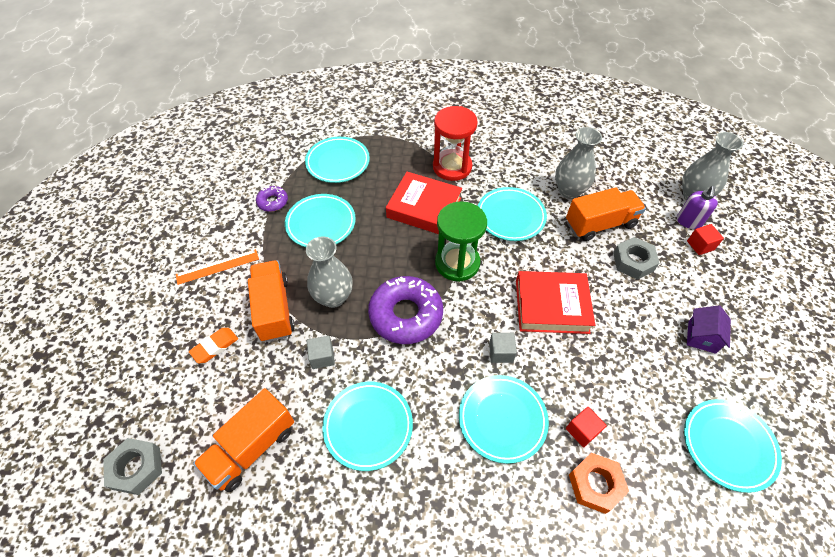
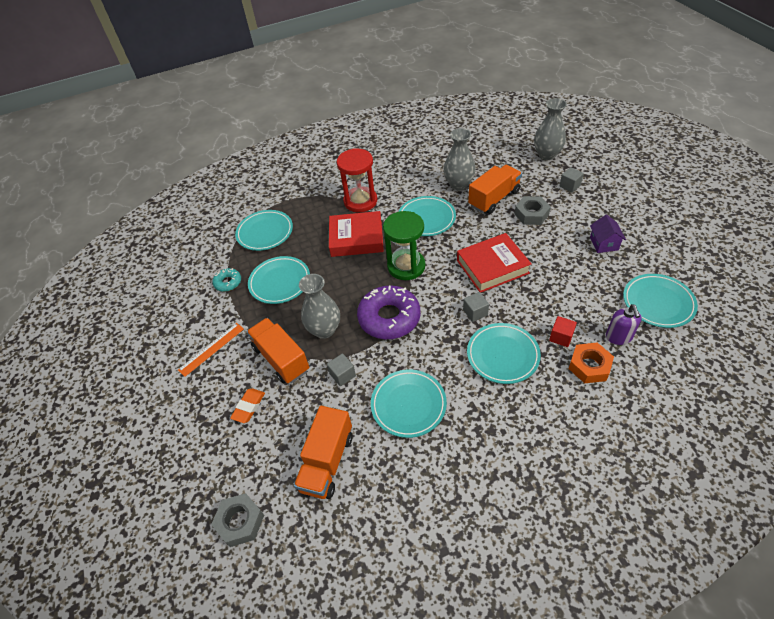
camera: 20 degrees left, 5 degrees down
purple donut [256,186,288,212] -> turquoise donut [212,268,241,292]
purple soap dispenser [677,186,718,229] -> purple soap dispenser moved to [606,304,642,345]
red cube [687,224,724,255] -> grey cube [559,167,584,193]

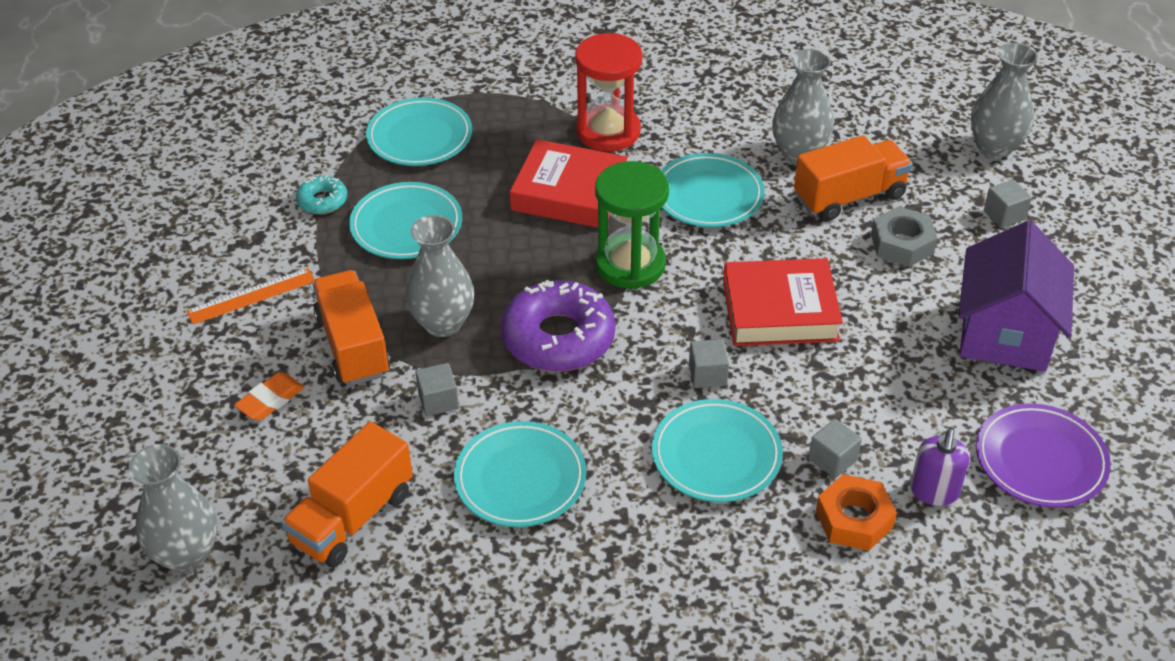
camera: 15 degrees right, 5 degrees down
grey nut [211,493,264,547] -> grey vase [129,444,217,573]
red cube [549,316,577,347] -> grey cube [809,419,862,478]
purple house [590,214,626,253] -> purple house [958,221,1074,372], size x2.00
turquoise plate [623,274,698,328] -> purple plate [976,403,1111,508]

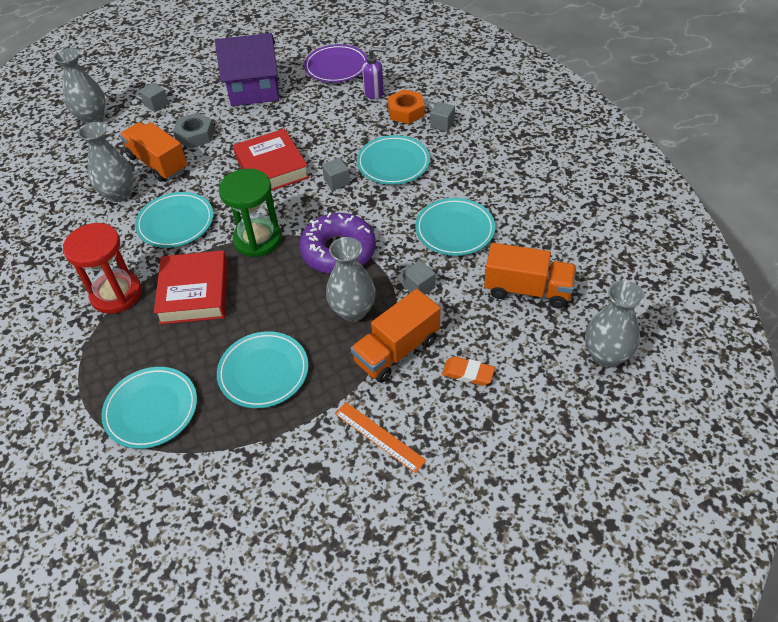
camera: 110 degrees left, 5 degrees up
turquoise donut [296,175,347,214] -> none
grey cube [809,419,862,478] -> grey cube moved to [430,102,455,132]

